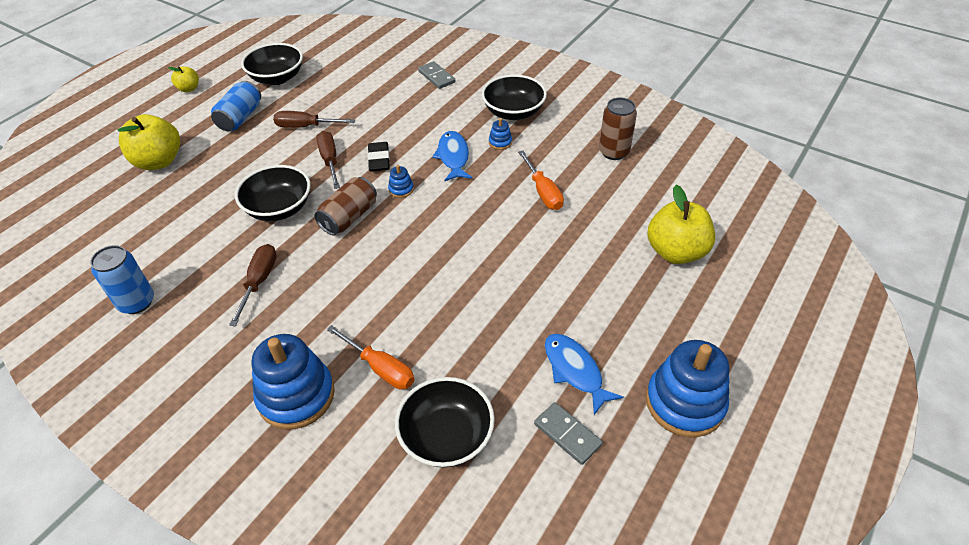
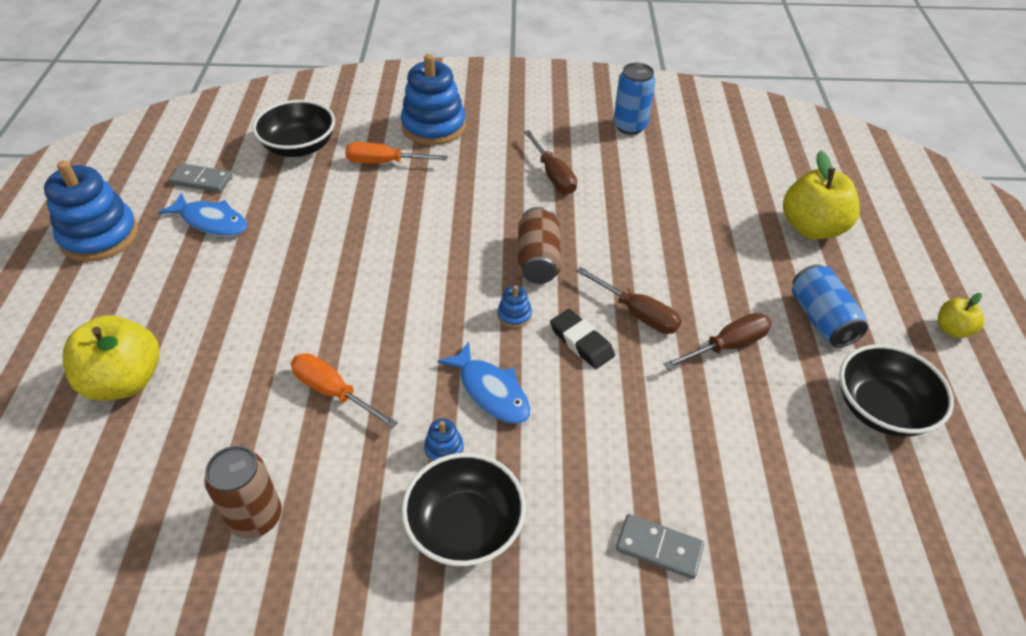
camera: 145 degrees right, 0 degrees up
black bowl [235,165,311,221] -> none

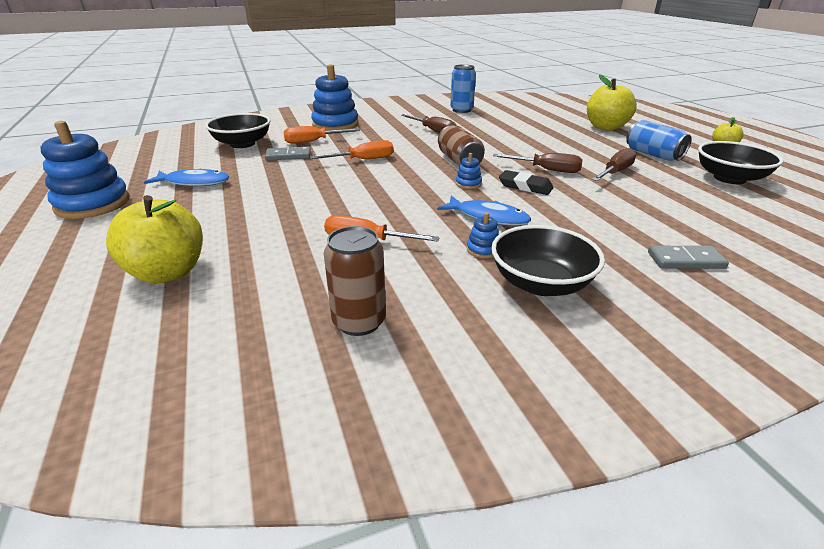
camera: 20 degrees left, 15 degrees down
grey domino [169,163,232,193] -> grey domino moved to [265,147,311,161]
none -> orange screwdriver [310,140,394,159]

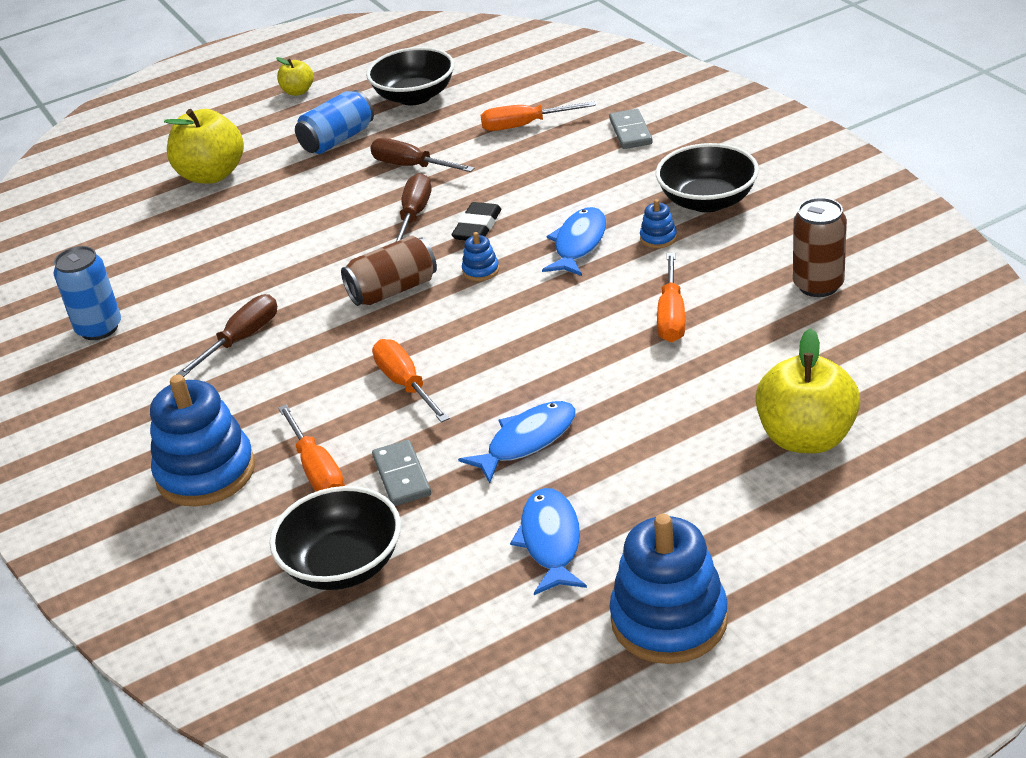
camera: 95 degrees left, 5 degrees up
none -> blue fish [458,401,576,483]
none -> orange screwdriver [481,102,596,131]

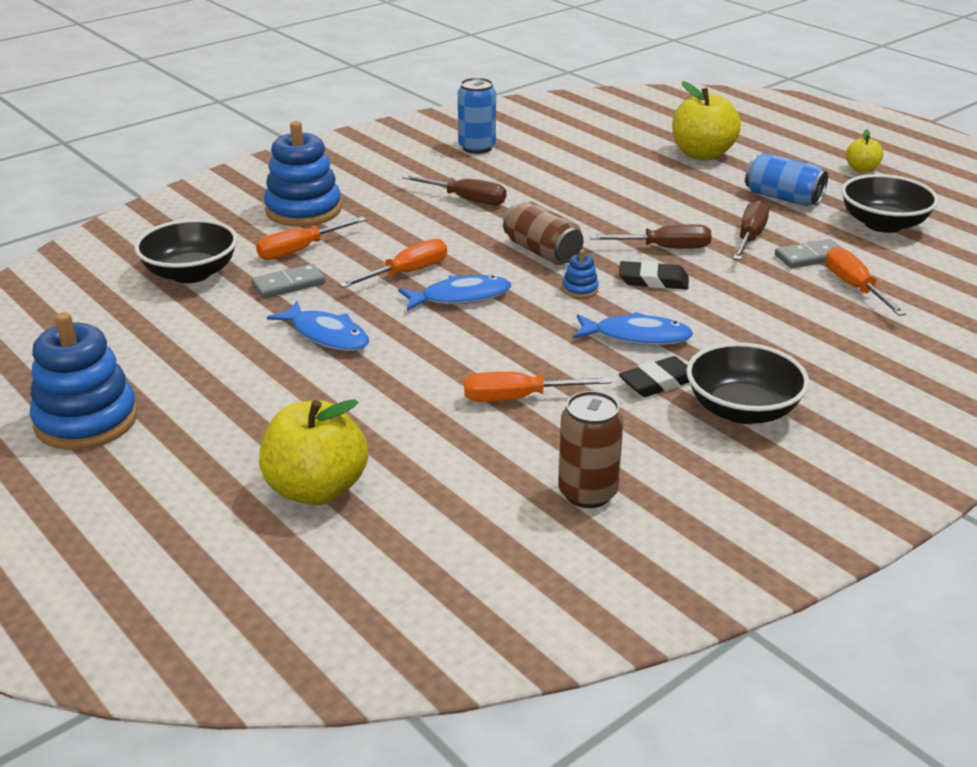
camera: 75 degrees right, 5 degrees down
blue fish [510,488,587,595] -> blue fish moved to [398,275,511,311]
grey domino [609,109,653,149] -> grey domino moved to [775,239,842,268]
blue stacking toy [640,199,677,248] -> black eraser [619,356,689,397]

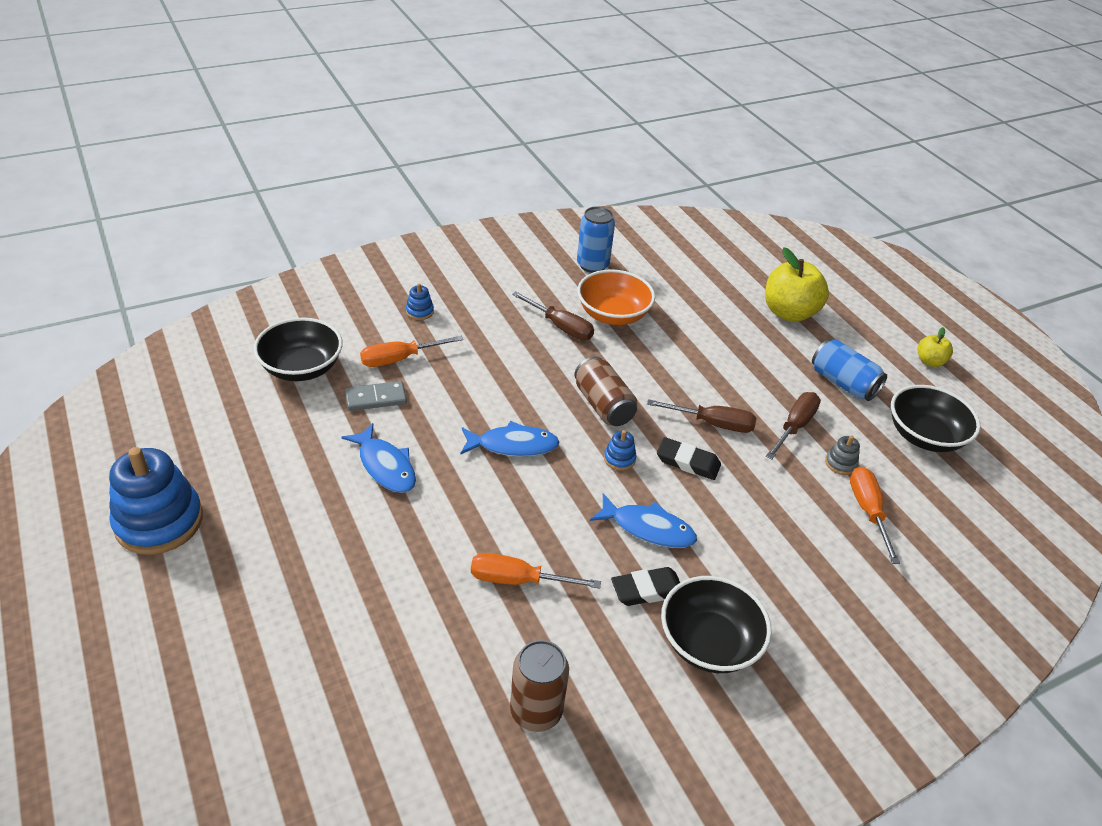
camera: 10 degrees right, 10 degrees up
yellow apple [259,399,368,505] -> none
blue stacking toy [264,121,342,226] -> blue stacking toy [406,283,434,320], size x0.42
orange screwdriver [339,239,447,288] -> none
grey domino [775,239,842,268] -> grey stacking toy [825,436,860,475]
none -> orange bowl [577,269,655,325]

